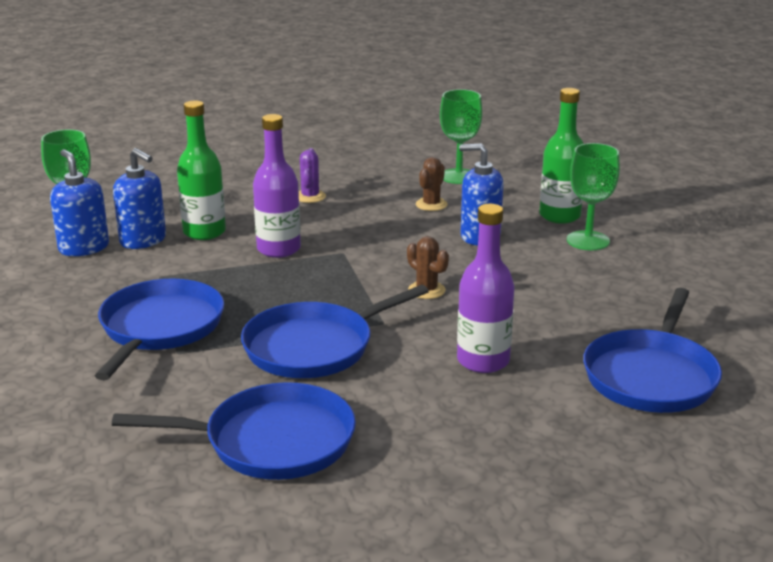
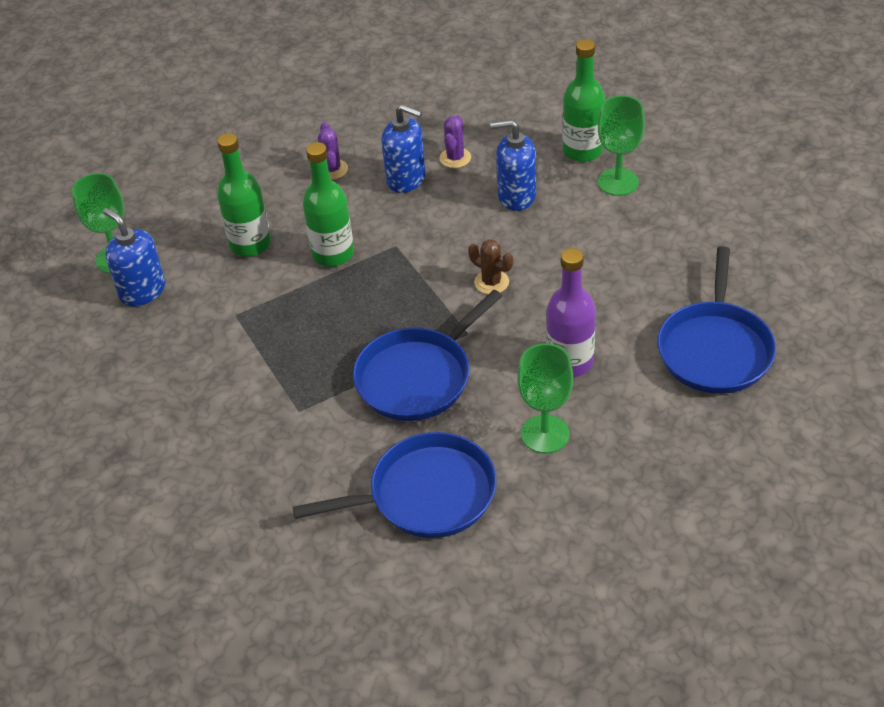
camera: 10 degrees left, 20 degrees up
blue pan [95,279,224,381] -> none
blue soap dispenser [113,148,166,249] -> blue soap dispenser moved to [382,104,426,193]
purple bottle [253,114,301,258] -> green bottle [303,142,354,267]
brown cactus [416,157,448,211] -> purple cactus [439,115,471,168]
green goblet [440,89,482,184] -> green goblet moved to [517,343,573,453]

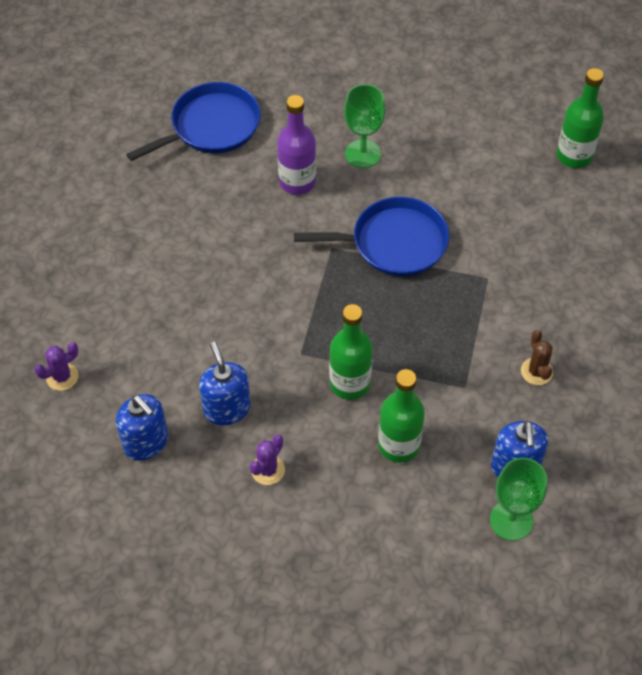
camera: 140 degrees left, 10 degrees up
blue pan [293,432,497,538] -> none
purple cactus [439,115,471,168] -> purple cactus moved to [34,342,79,391]
brown cactus [468,239,513,294] -> brown cactus moved to [521,330,553,385]
blue soap dispenser [491,120,536,211] -> blue soap dispenser moved to [116,394,168,461]
green bottle [562,39,605,162] -> green bottle moved to [557,68,604,168]
green goblet [598,96,645,196] -> none

